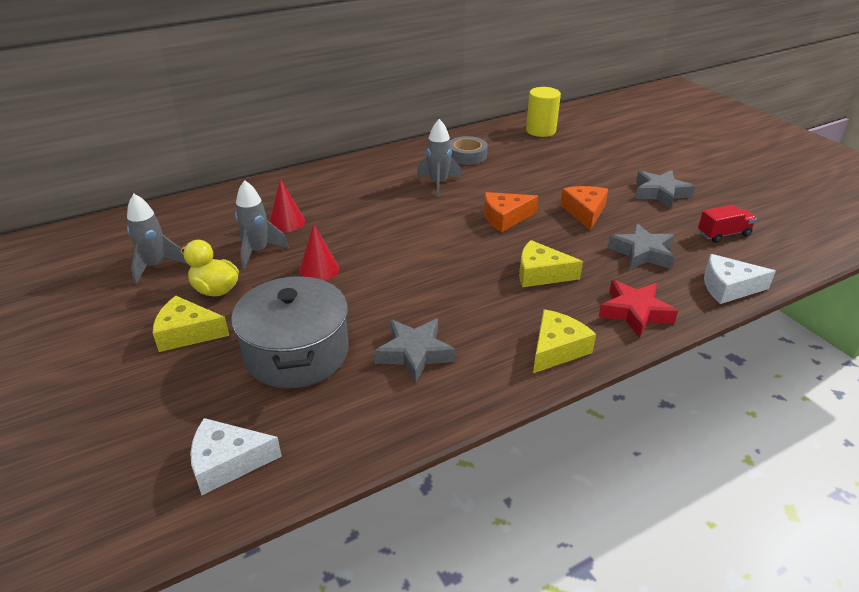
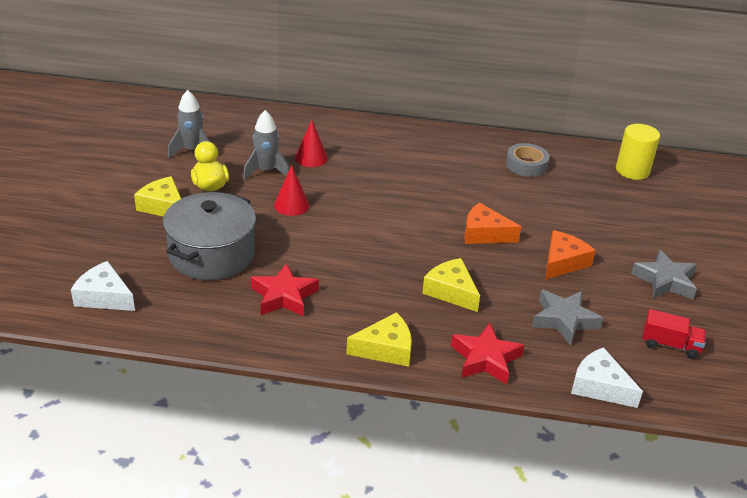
camera: 35 degrees right, 0 degrees up
grey star [374,319,456,384] -> red star [251,263,319,317]
grey rocket [417,119,462,197] -> none

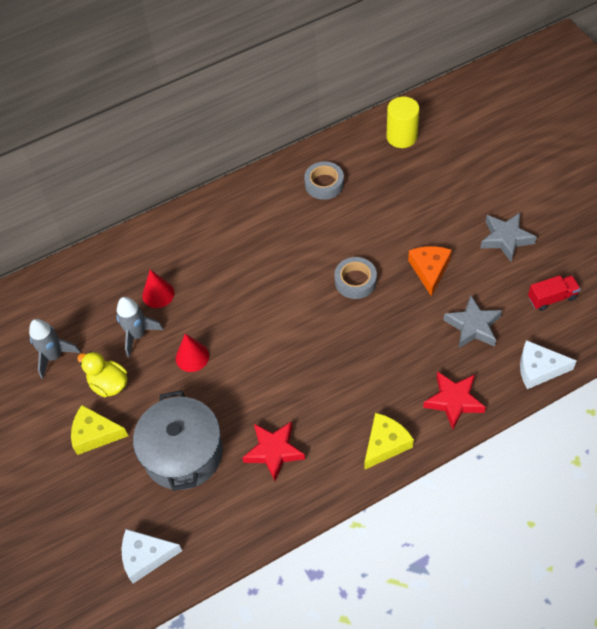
camera: 30 degrees left, 20 degrees up
yellow cheese [422,258,480,312] -> none
orange cheese [464,202,522,244] -> grey tape [334,257,377,299]

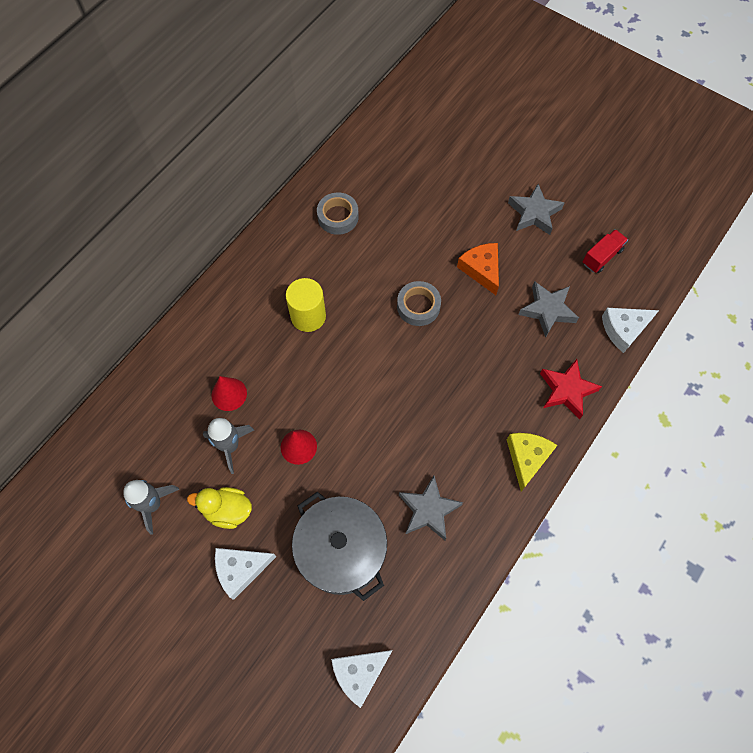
camera: 30 degrees left, 10 degrees up
yellow cheese [71,405,128,455] -> white cheese [215,548,276,600]
red star [242,421,305,481] -> grey star [399,476,463,540]
yellow cylinder [386,97,419,148] -> yellow cylinder moved to [286,278,326,332]

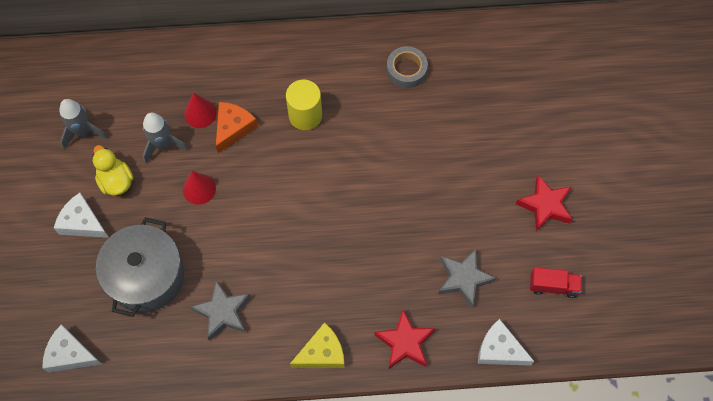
camera: 50 degrees right, 0 degrees up
grey tape [397,281,441,326] -> none
orange cheese [457,243,499,295] -> orange cheese moved to [216,102,258,153]
grey star [508,184,565,235] -> red star [516,175,573,232]

